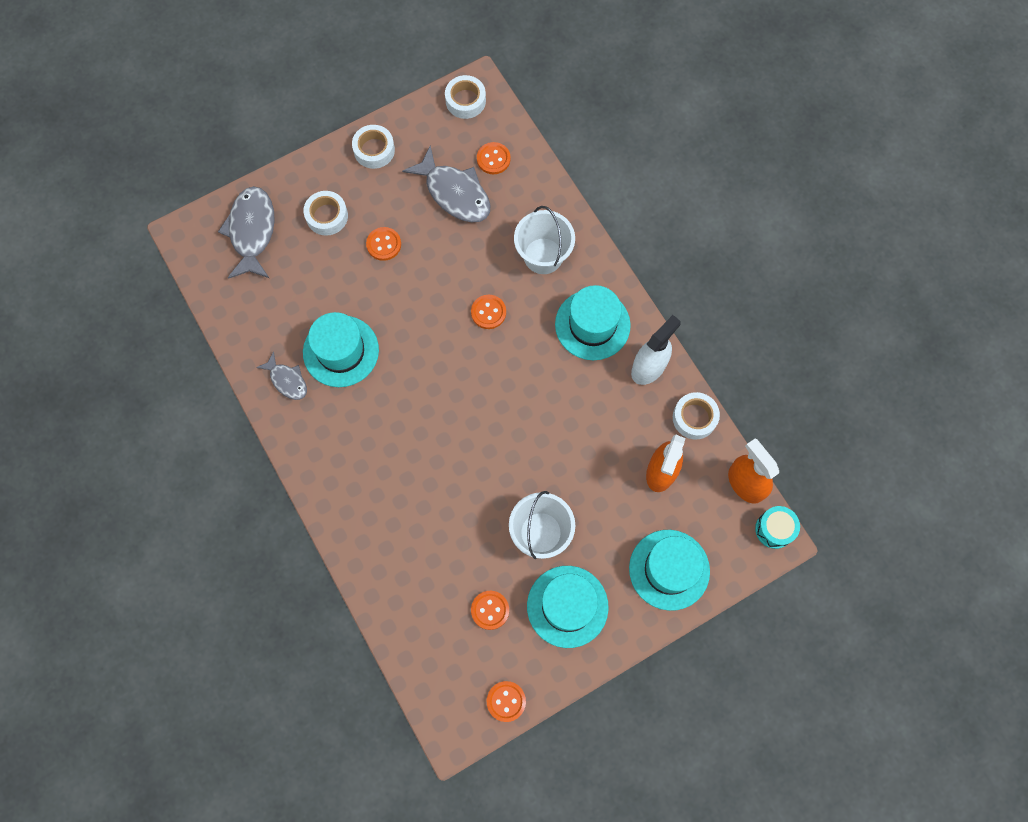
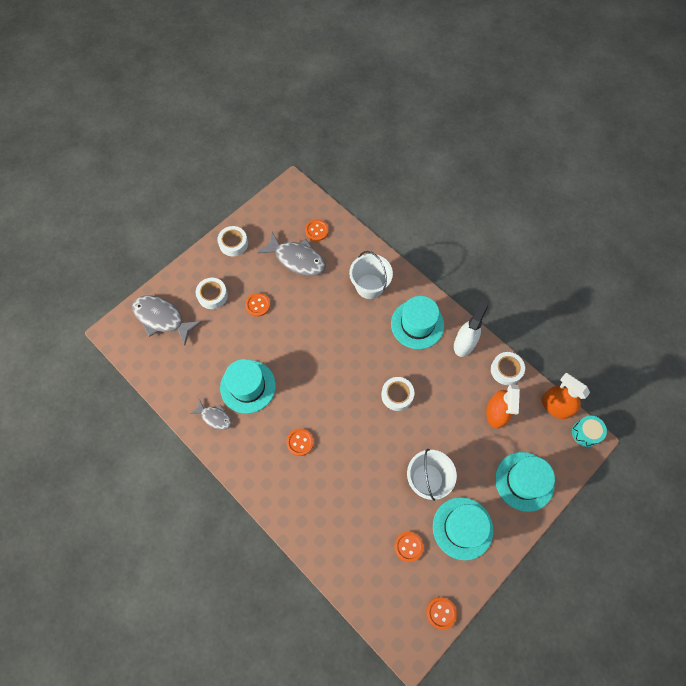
camera: 15 degrees left, 5 degrees down
grey fish [218,186,275,279] -> grey fish turned 45 degrees counterclockwise [132,295,202,345]
white tape [445,75,486,119] -> white tape moved to [381,377,414,411]
orange button [471,295,506,329] -> orange button moved to [286,429,314,456]

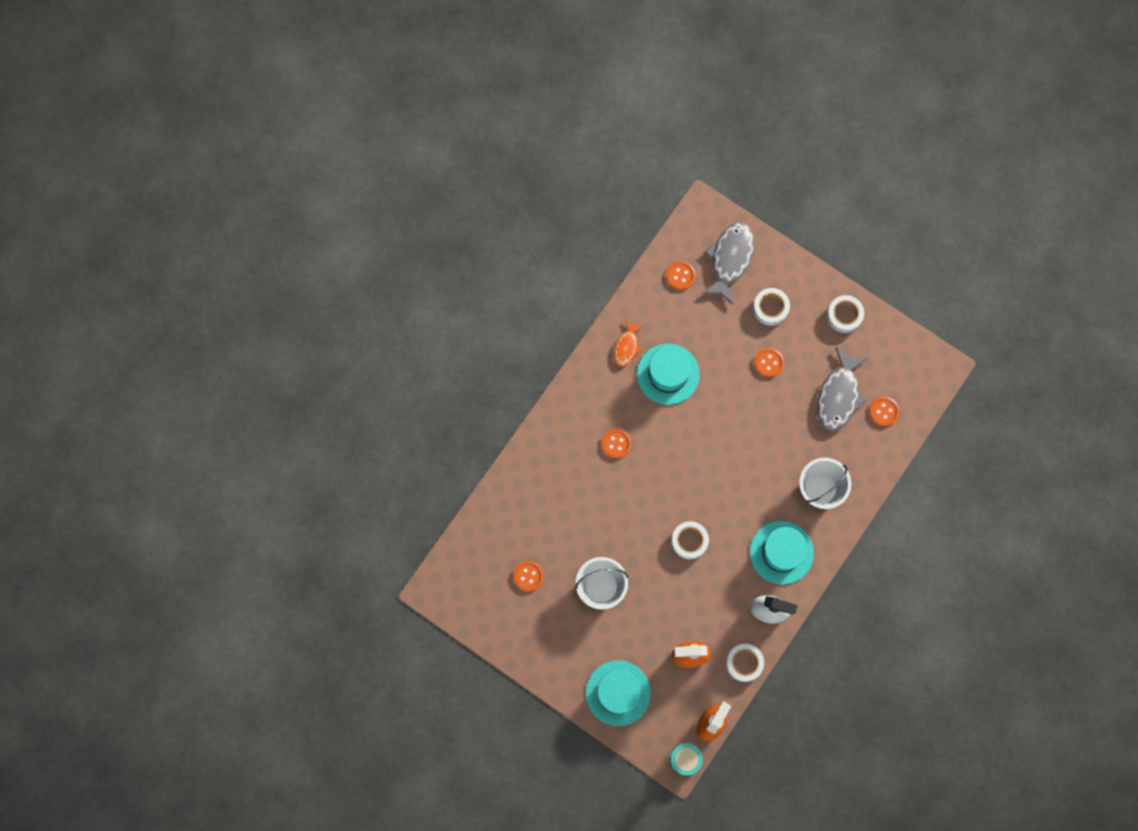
camera: 80 degrees right, 10 degrees up
grey fish [190,399,232,430] -> orange fish [614,320,643,366]
orange button [426,597,457,630] -> orange button moved to [666,261,696,290]
turquoise hat [433,497,493,561] -> none

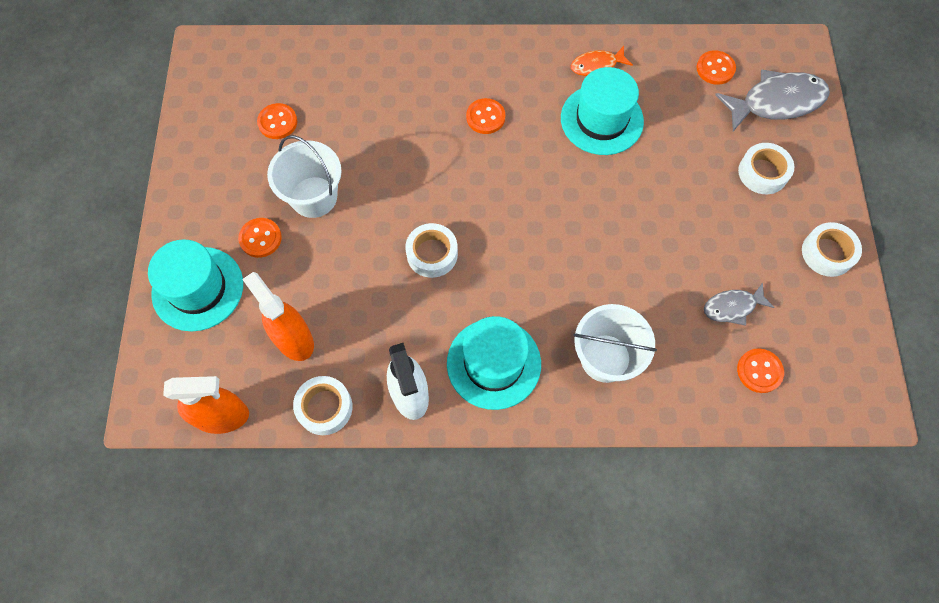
camera: 55 degrees right, 10 degrees down
turquoise drum [670,743,703,776] -> none
orange button [754,348,784,377] -> orange button moved to [238,218,282,258]
grey fish [817,347,869,431] -> grey fish [704,283,775,326], size x0.56

